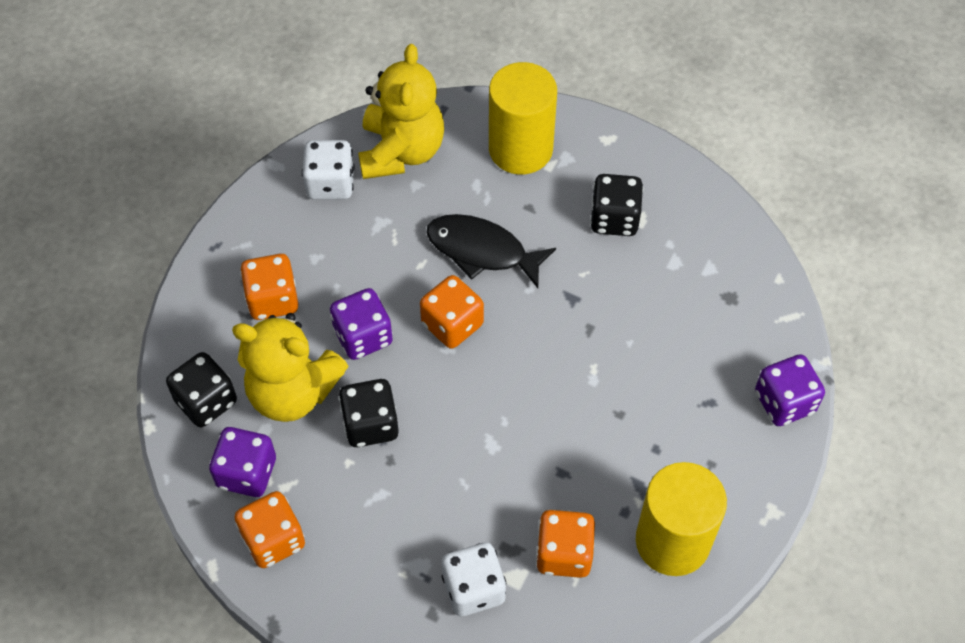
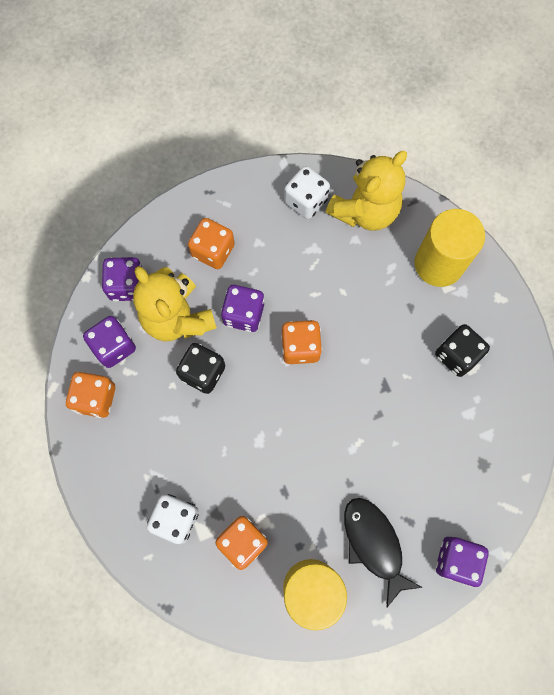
camera: 40 degrees right, 15 degrees up
black dice [166,352,237,427] -> purple dice [102,257,142,302]
black fish [426,214,556,288] -> black fish moved to [344,498,423,607]

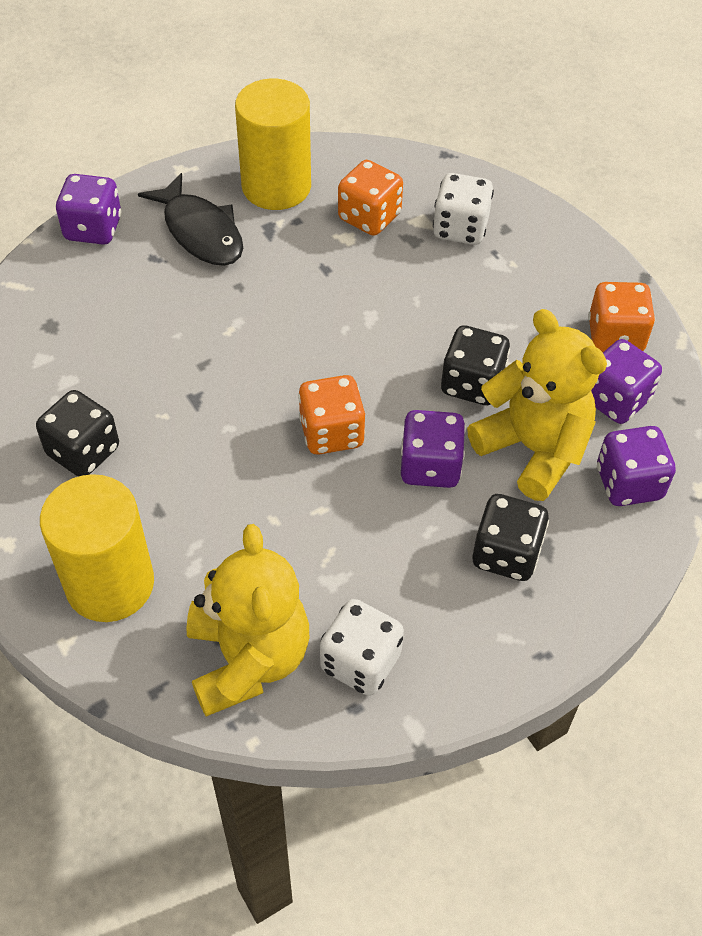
camera: 170 degrees right, 20 degrees down
orange dice [188,218,235,269] -> black dice [473,494,549,581]
yellow teddy bear [326,151,407,231] -> yellow teddy bear turned 135 degrees clockwise [186,524,309,717]

